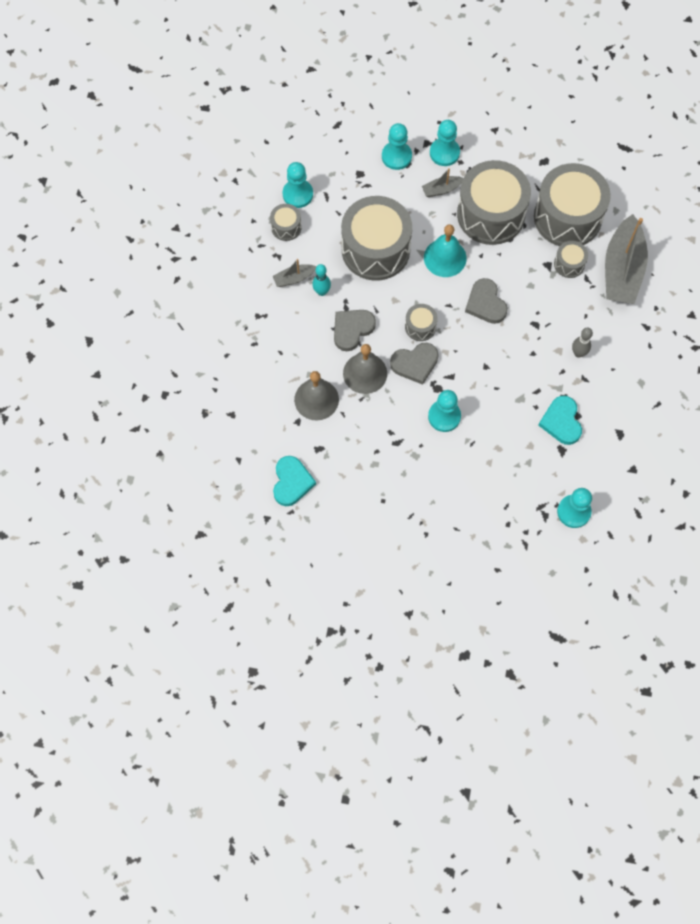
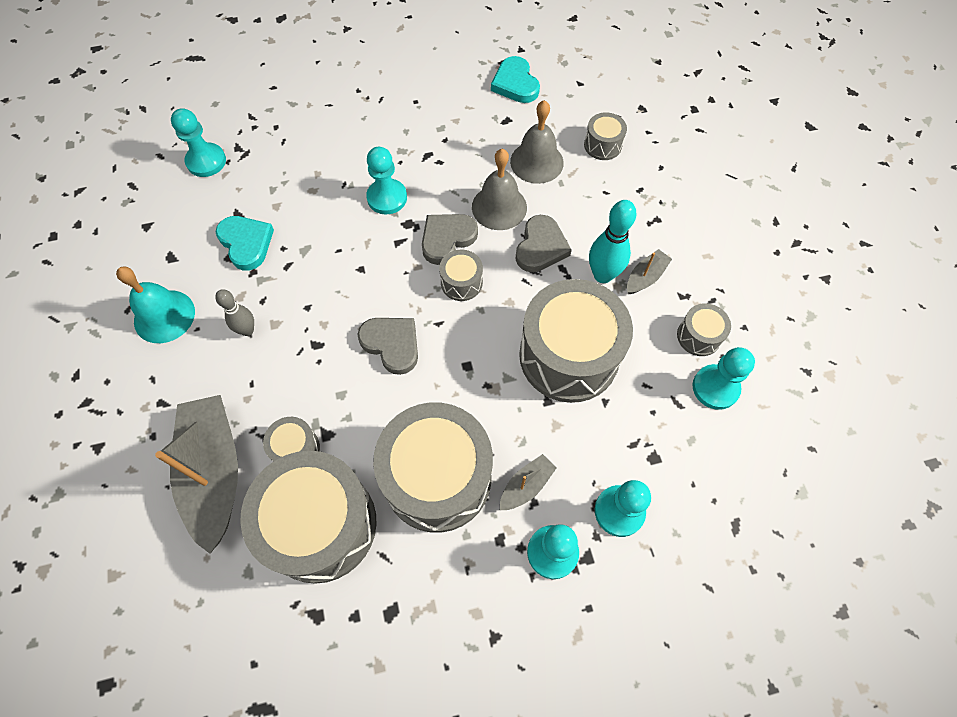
camera: 155 degrees right, 5 degrees down
turquoise bowling pin [312,264,331,296] -> turquoise bowling pin [589,200,636,283], size x1.57
turquoise bell [424,224,467,277] -> turquoise bell moved to [116,267,195,343]
none -> grey drum [584,112,627,160]

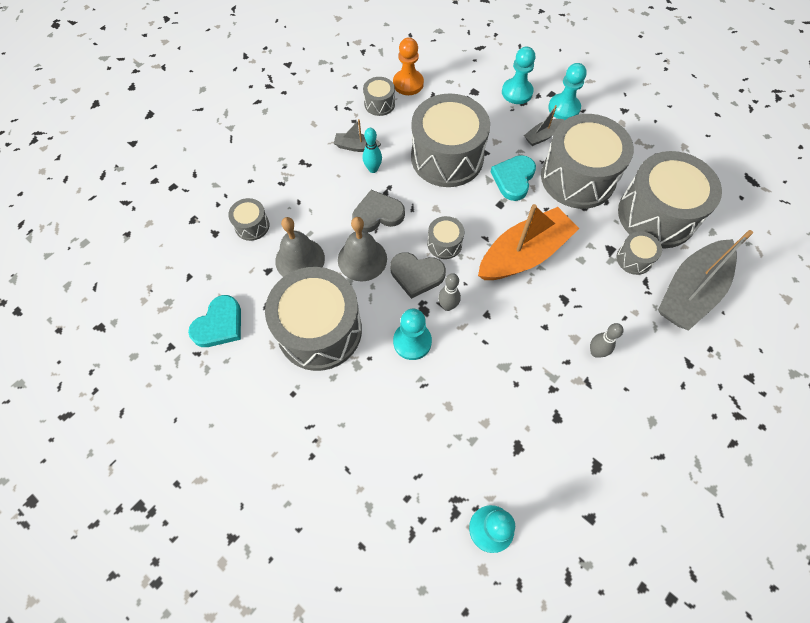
camera: 125 degrees left, 0 degrees up
turquoise bell [116,267,195,343] -> none
turquoise heart [216,216,274,271] -> turquoise heart moved to [491,155,536,201]
grey heart [357,318,418,375] -> orange boat [478,204,579,280]
grey boat [500,454,557,510] -> grey boat turned 45 degrees counterclockwise [524,105,564,146]
turquoise bowling pin [589,200,636,283] -> turquoise bowling pin [362,128,382,173], size x0.64
turquoise pawn [693,347,755,410] -> orange pawn [393,37,424,95]
none -> grey drum [265,267,362,371]
none -> grey bowling pin [438,273,461,311]

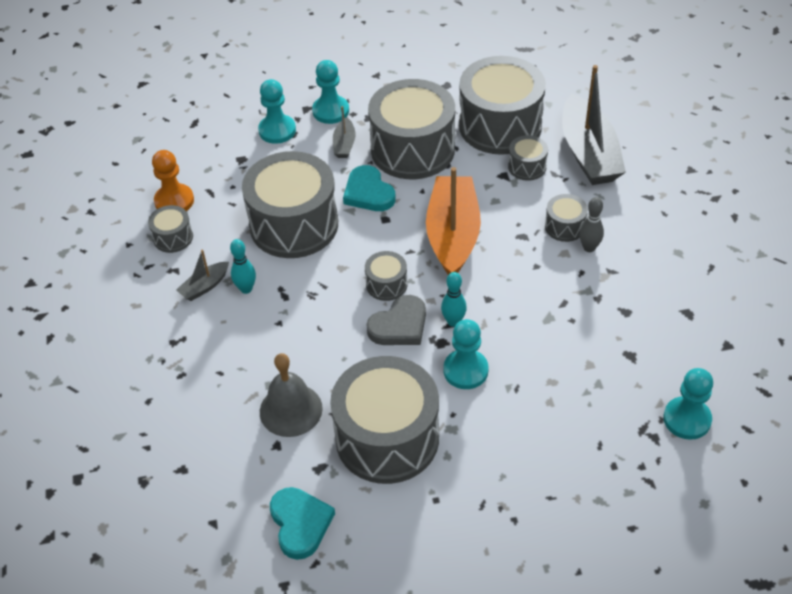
camera: 50 degrees left, 15 degrees down
grey drum [228,198,269,241] -> grey drum moved to [545,194,588,242]
grey bell [338,217,387,281] -> none
grey heart [352,190,405,232] -> none
grey bowling pin [438,273,461,311] -> turquoise bowling pin [441,272,467,327]

